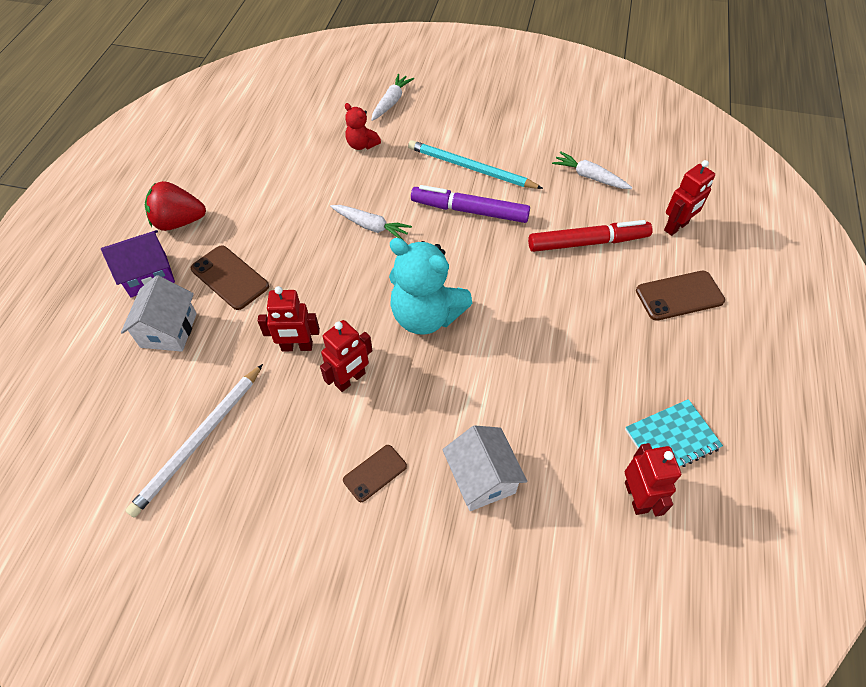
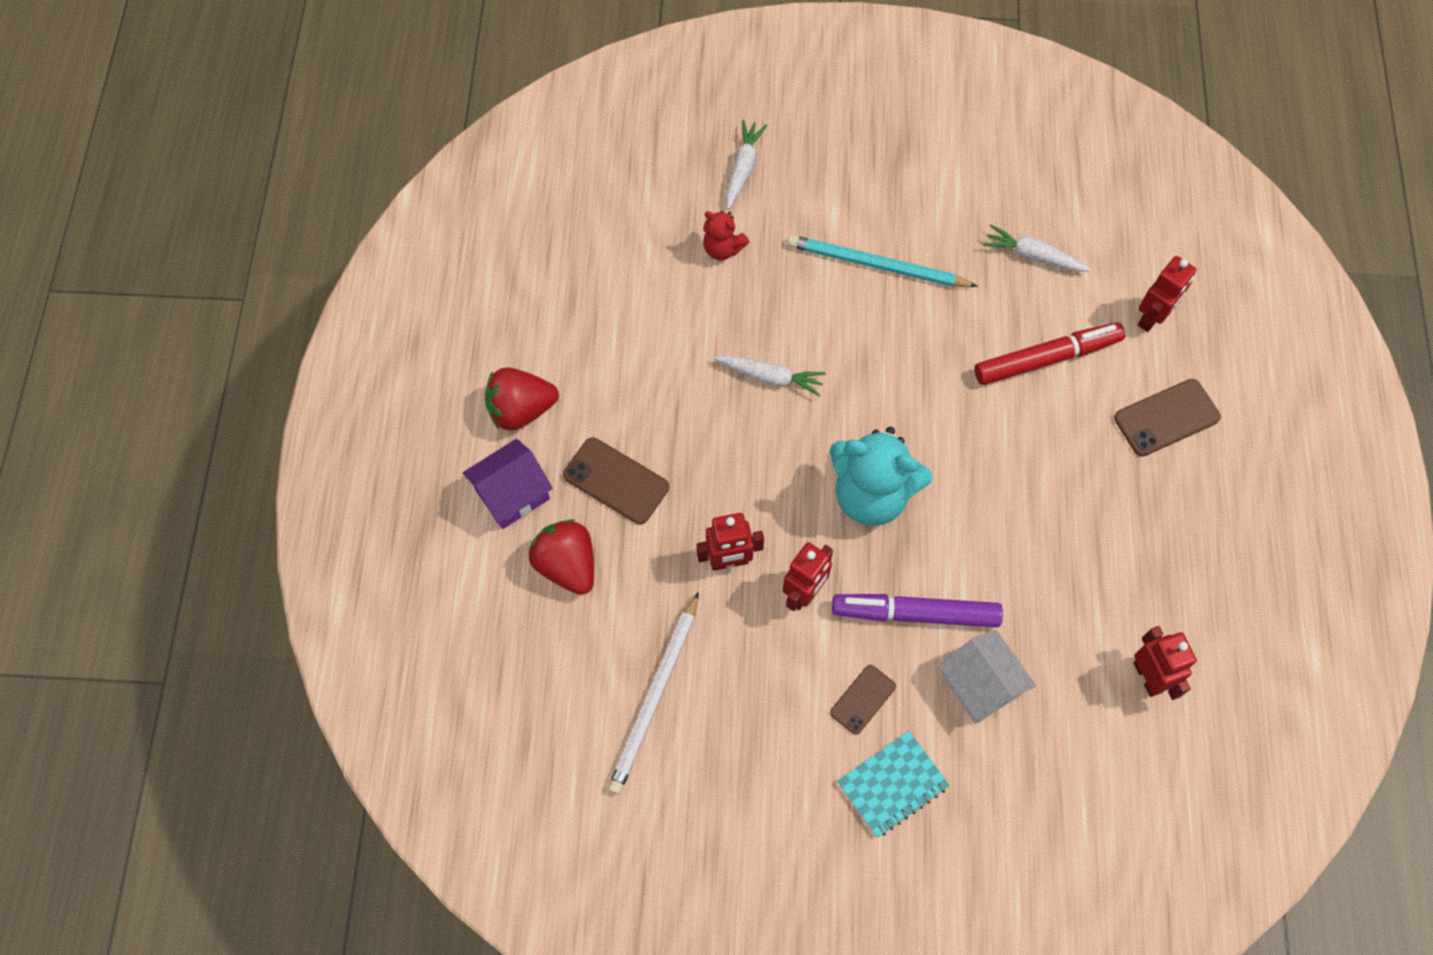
camera: 10 degrees left, 10 degrees up
white house [121,275,197,352] -> red strawberry [529,519,594,595]
purple marker [411,185,530,223] -> purple marker moved to [832,594,1003,627]
turquoise notebook [625,399,723,467] -> turquoise notebook moved to [837,731,950,837]

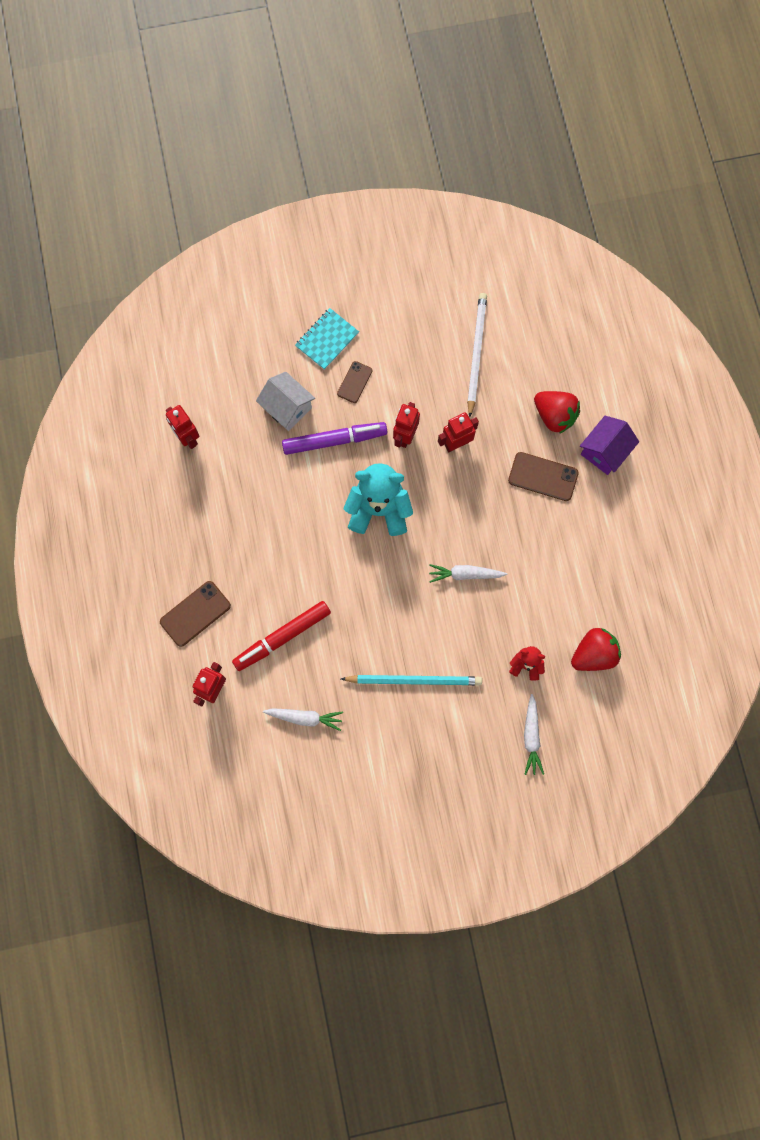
camera: 165 degrees right, 10 degrees up
red strawberry [485,368,559,430] -> red strawberry moved to [571,628,621,671]

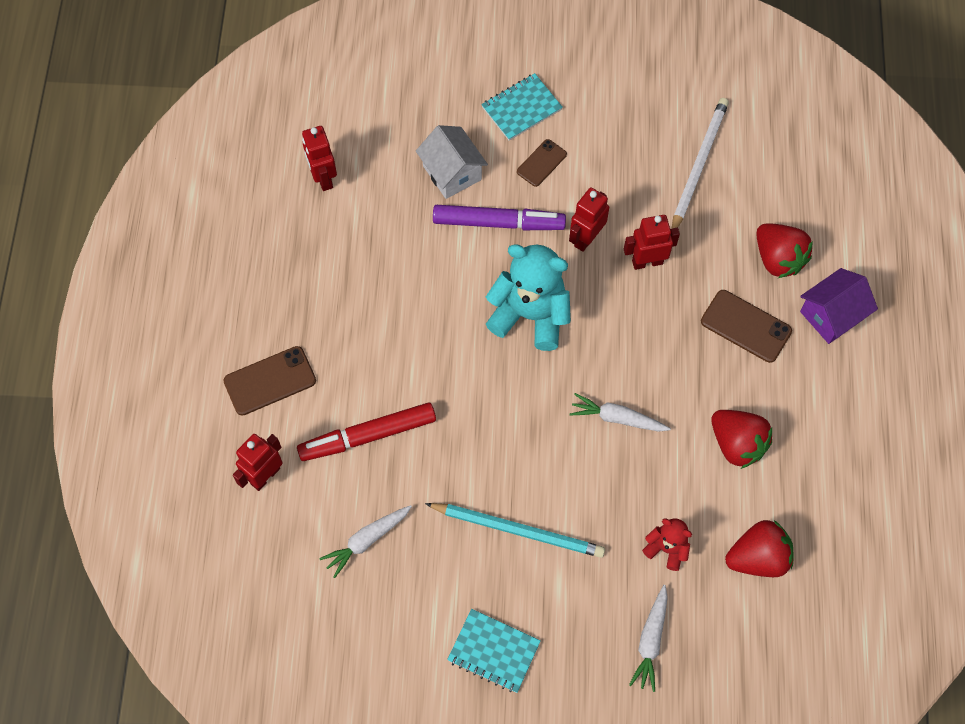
camera: 15 degrees right, 10 degrees down
white carrot [263,708,343,731] -> white carrot turned 120 degrees clockwise [320,505,412,578]
none -> turquoise notebook [447,609,541,693]
none -> red strawberry [711,410,772,469]

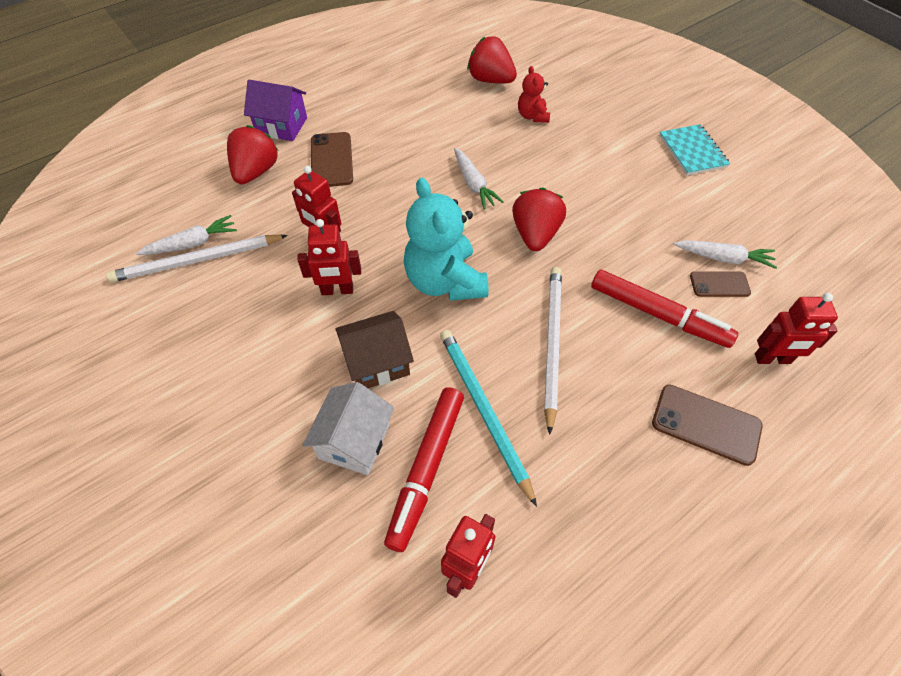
camera: 130 degrees left, 10 degrees down
turquoise pencil [425,503,605,558] -> turquoise pencil moved to [440,330,537,507]
purple marker [433,205,566,230] -> brown house [335,311,414,388]
turquoise notebook [481,73,563,141] -> none
brown phone [517,139,567,187] -> brown phone moved to [690,271,751,297]
white carrot [629,585,668,692] -> white carrot moved to [136,215,237,255]
red strawberry [711,410,772,469] -> red strawberry moved to [512,188,566,251]
none -> red marker [384,387,464,552]
none -> white pencil [544,267,562,435]

